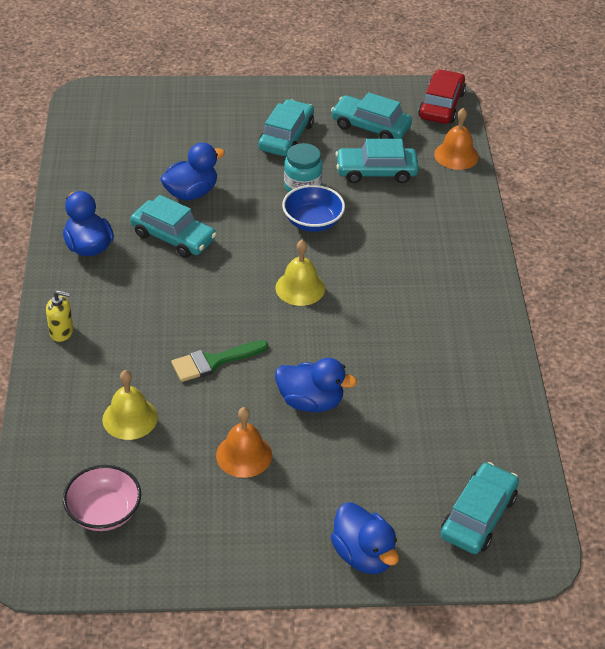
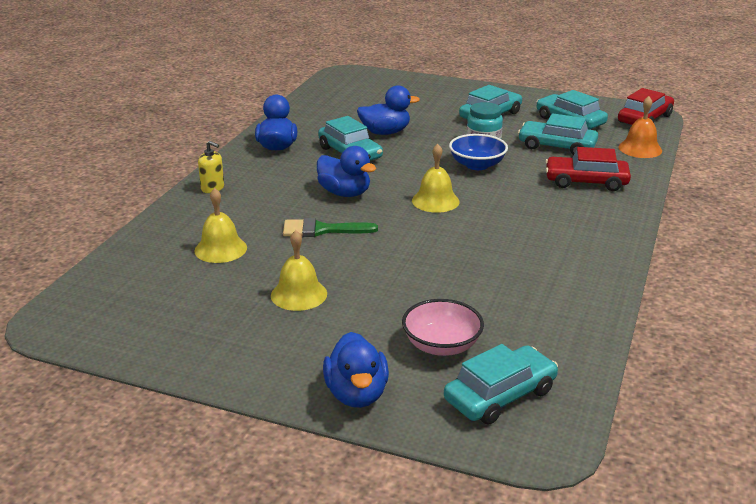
camera: 25 degrees right, 15 degrees down
pink bowl [63,465,141,531] -> pink bowl moved to [402,299,484,356]
orange bell [216,407,272,478] -> yellow bell [271,230,327,311]
blue duck [275,358,357,412] -> blue duck moved to [317,146,376,197]
none -> red car [545,147,631,191]

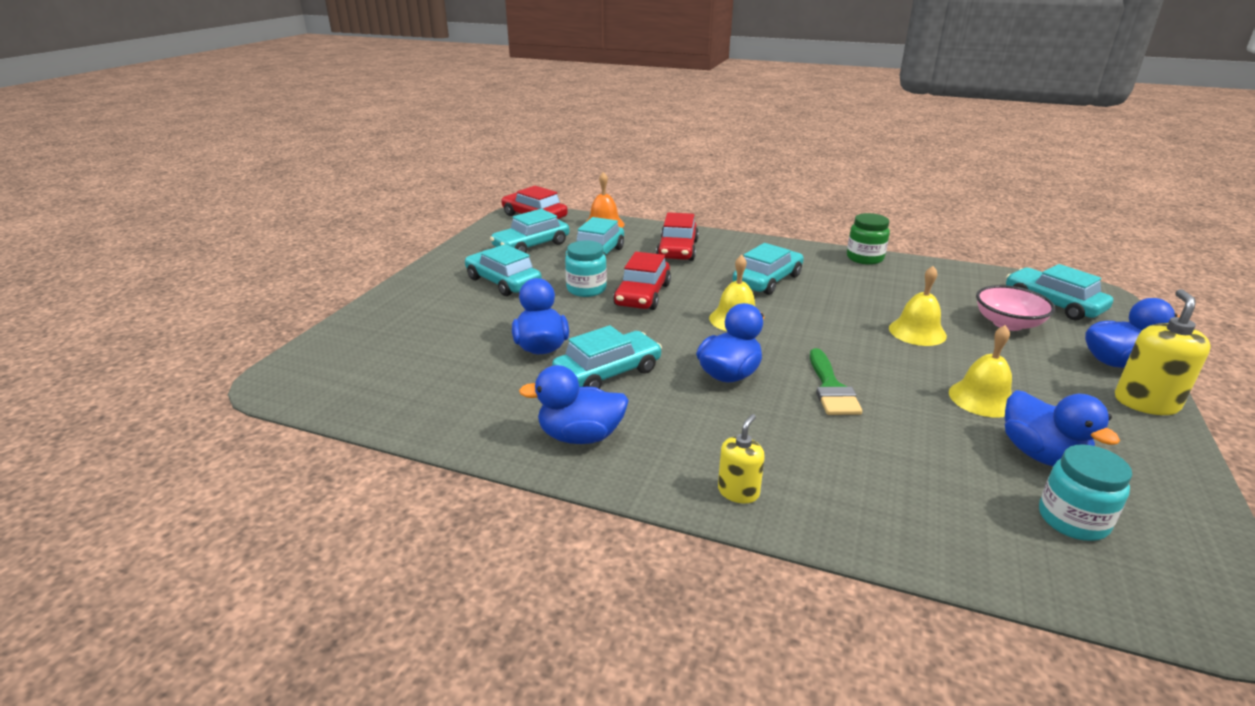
camera: 90 degrees left, 0 degrees up
yellow bell [194,188,247,263] -> yellow bell moved to [889,266,947,346]
blue bowl [449,134,508,170] -> red car [613,252,671,310]
none -> turquoise car [733,243,804,295]
none -> green jar [847,213,890,265]
none -> blue duck [1005,390,1120,466]
none -> turquoise jar [1039,444,1132,541]
none -> yellow soap dispenser [1115,289,1211,415]

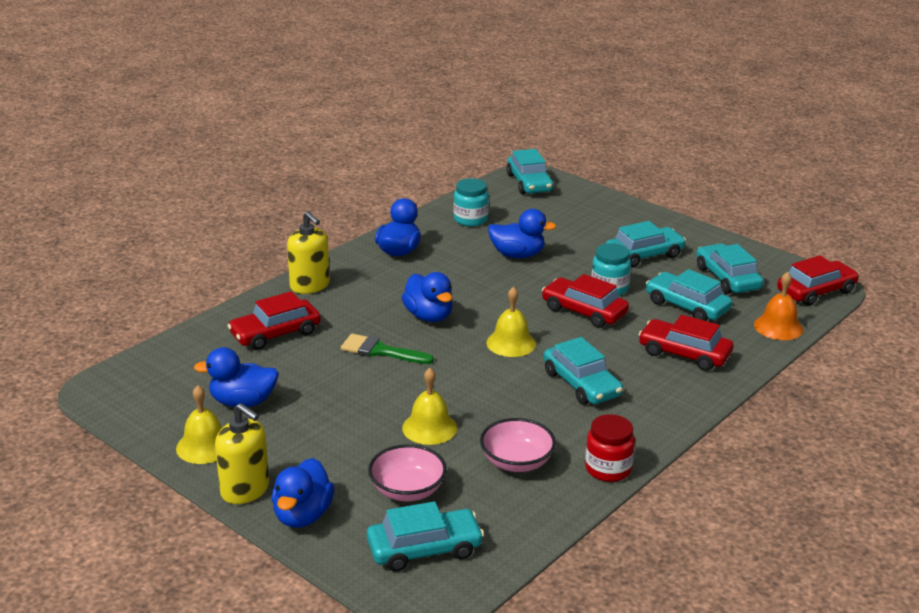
camera: 110 degrees right, 0 degrees up
turquoise car [552,325,662,389] -> turquoise car moved to [506,149,554,195]
yellow soap dispenser [718,414,765,504] -> yellow soap dispenser [287,211,330,294], size x1.61
green jar [847,213,890,265] -> red jar [585,414,635,482]
yellow bell [949,325,1012,417] -> yellow bell moved to [176,385,222,464]
turquoise jar [1039,444,1132,541] -> turquoise jar moved to [454,178,489,226]
none -> red car [227,291,321,350]
none -> pink bowl [480,418,556,472]

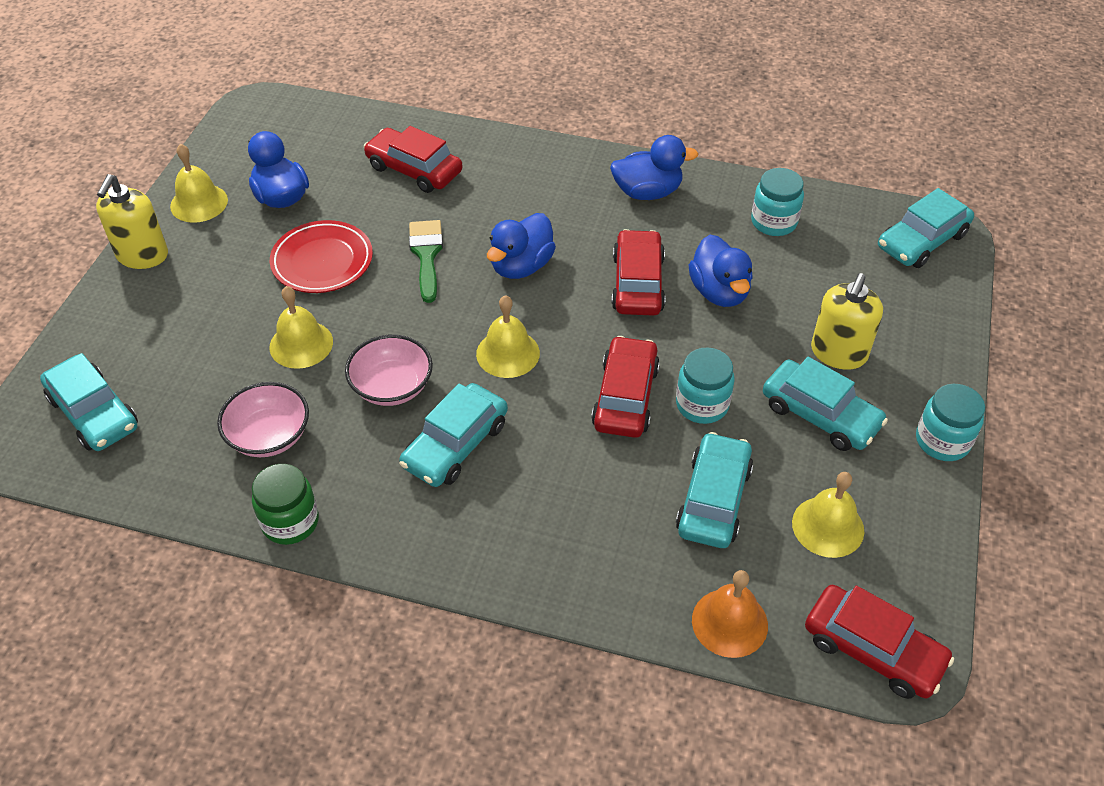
camera: 65 degrees right, 20 degrees up
blue duck [271,458,334,528] -> none
yellow soap dispenser [287,211,330,294] -> yellow soap dispenser moved to [811,273,883,370]
pink bowl [368,444,447,501] -> pink bowl moved to [345,335,433,406]
red jar [585,414,635,482] -> green jar [252,464,319,545]
red car [638,315,733,371] -> red car moved to [611,229,666,316]
turquoise car [696,243,763,294] -> yellow bell [792,472,864,558]
none -> red plate [270,220,373,293]
none -> turquoise jar [916,384,985,461]

